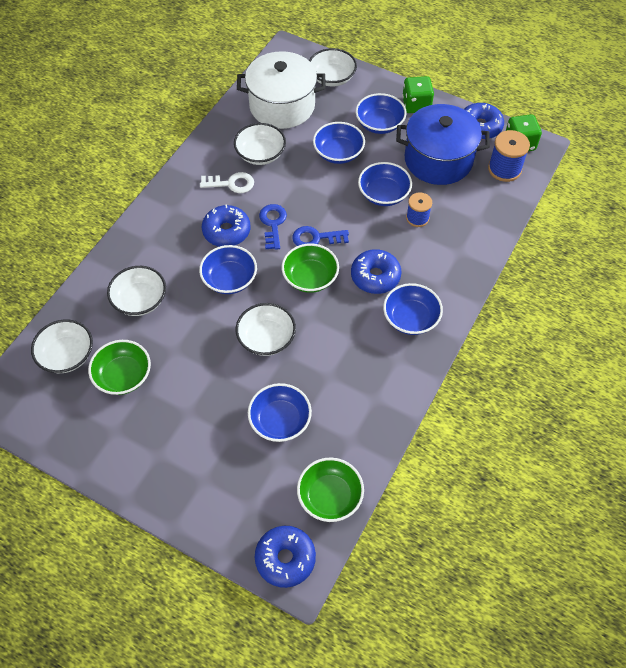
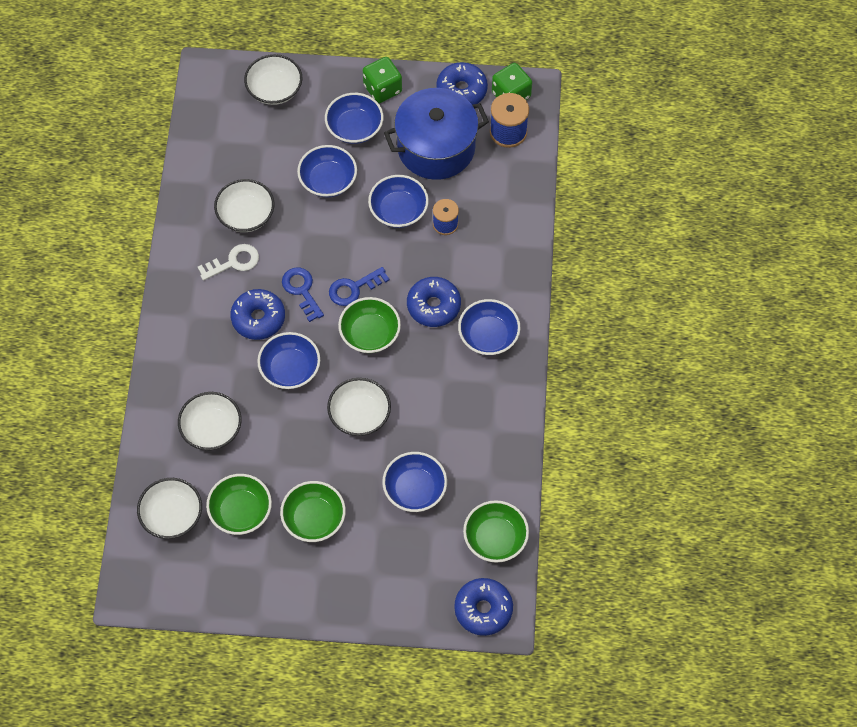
camera: 25 degrees left, 5 degrees up
white pot [237,51,326,129] -> none
none -> green bowl [280,481,346,542]

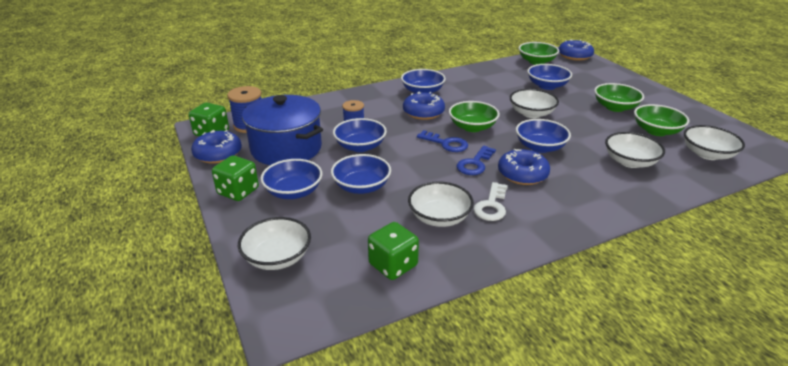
camera: 120 degrees left, 30 degrees down
white key [198,244,259,281] -> white key turned 105 degrees counterclockwise [473,182,508,221]
none -> green dice [368,222,419,280]

